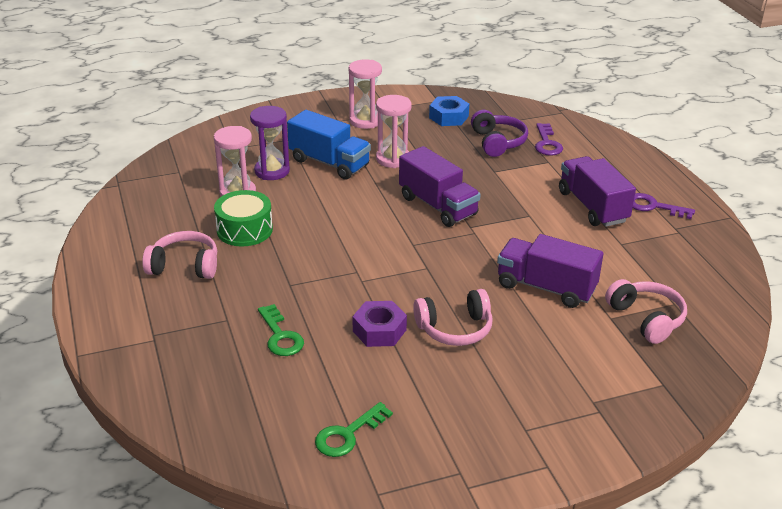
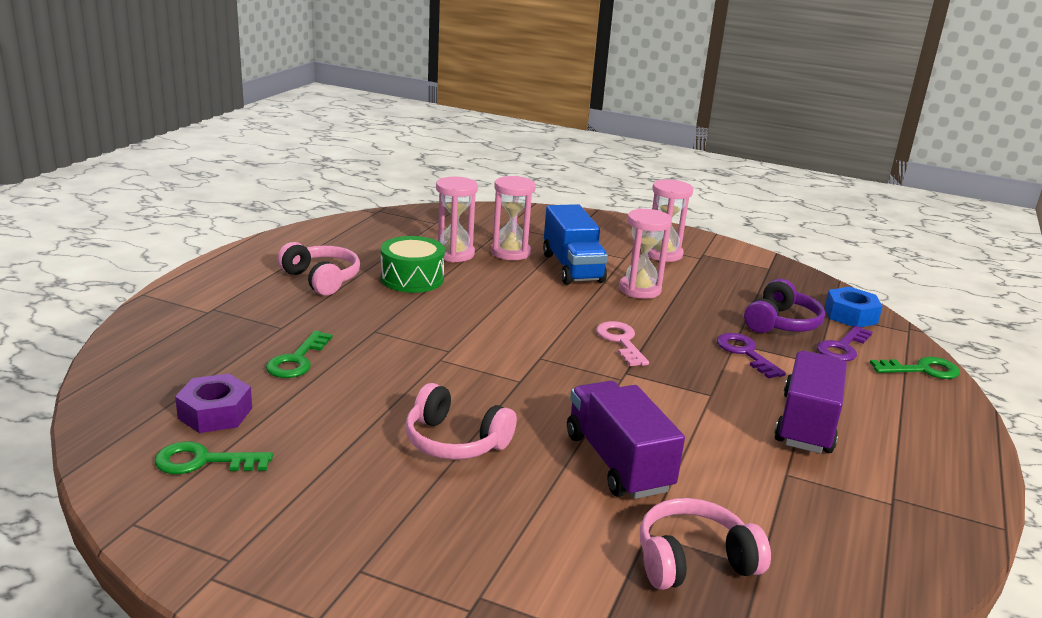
camera: 40 degrees right, 10 degrees down
purple hourglass [250,106,290,180] -> pink hourglass [491,176,536,260]
purple nut [352,301,407,347] -> purple nut moved to [175,374,252,433]
purple truck [399,146,481,227] -> pink key [596,321,649,366]
blue nut [429,96,469,126] -> blue nut moved to [825,287,883,327]
pink headphones [605,279,687,344] -> pink headphones turned 120 degrees counterclockwise [640,498,771,590]
purple key [633,193,695,219] -> purple key moved to [717,333,786,379]
none -> green key [870,357,960,379]

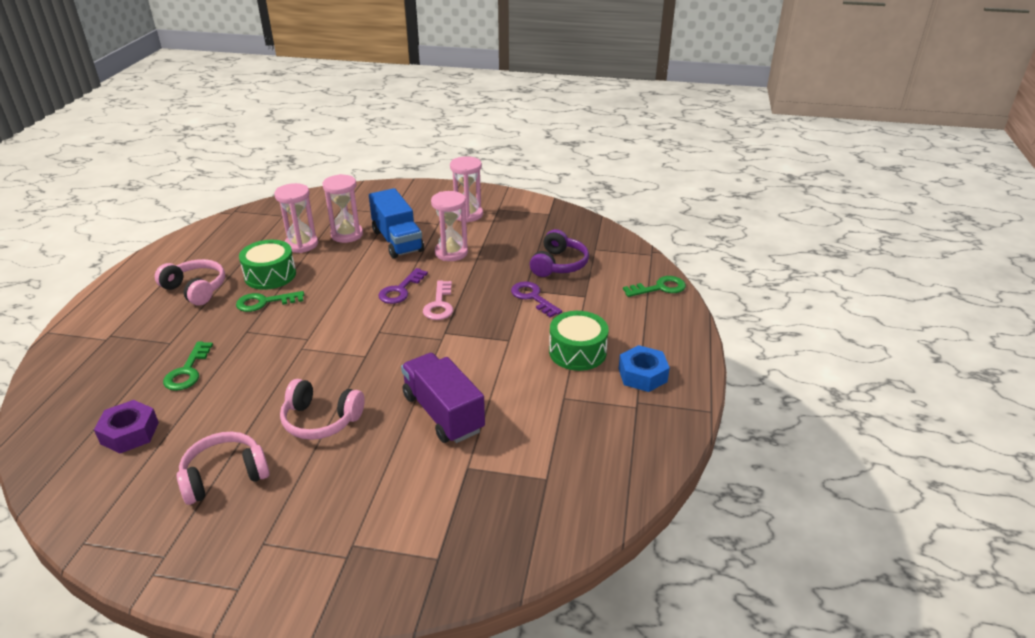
camera: 10 degrees left, 10 degrees up
green key [154,442,273,474] -> green key moved to [236,291,304,312]
pink key [596,321,649,366] -> pink key turned 150 degrees counterclockwise [423,280,453,320]
pink headphones [640,498,771,590] -> pink headphones moved to [176,432,270,505]
purple truck [774,351,847,454] -> green drum [549,311,609,371]
purple key [817,326,873,361] -> purple key moved to [378,268,428,304]
blue nut [825,287,883,327] -> blue nut moved to [619,345,670,392]

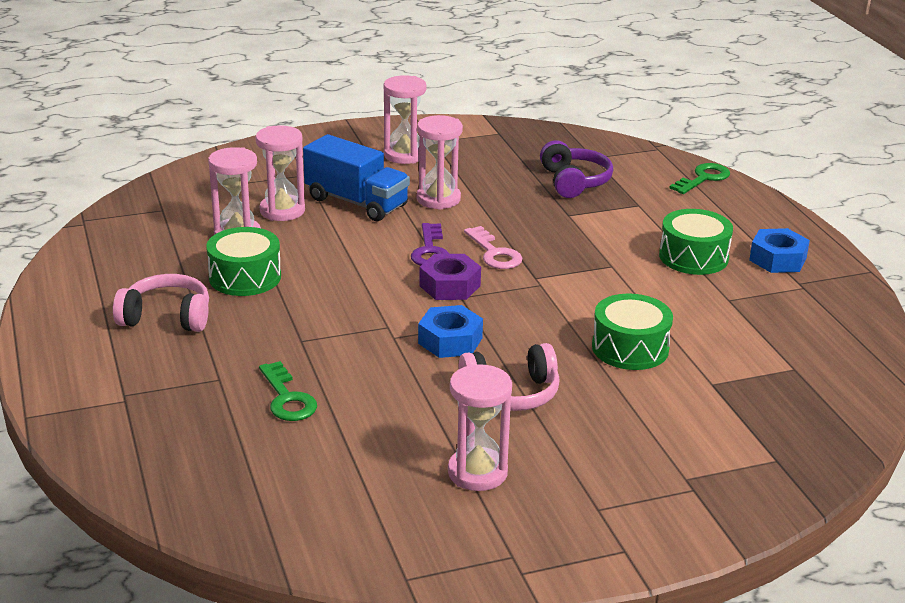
camera: 30 degrees left, 5 degrees down
purple nut [94,400,159,454] -> purple nut moved to [419,254,481,300]
pink headphones [176,432,270,505] -> pink hourglass [448,364,512,491]
green key [236,291,304,312] -> none
purple truck [401,353,485,443] -> green drum [592,294,673,370]
purple key [511,281,562,318] -> none
none -> blue nut [418,305,483,358]

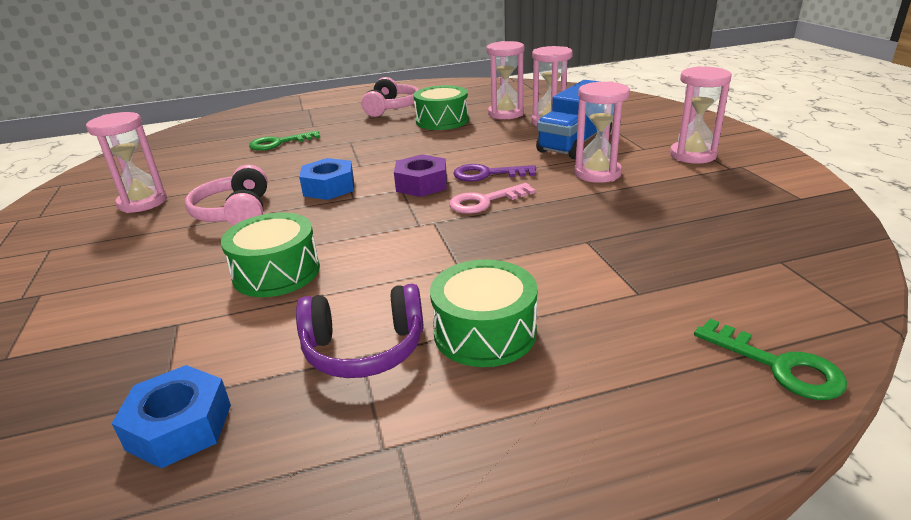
camera: 95 degrees right, 0 degrees up
purple headphones [540,140,613,198] -> purple headphones moved to [296,284,424,378]
blue nut [749,228,810,273] -> blue nut moved to [111,365,231,468]

